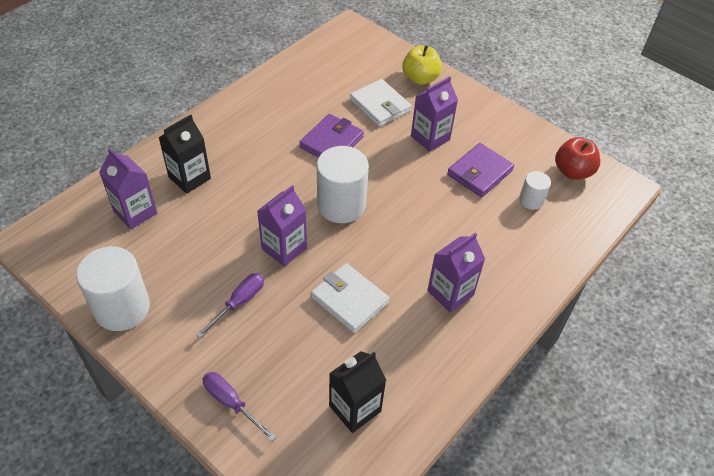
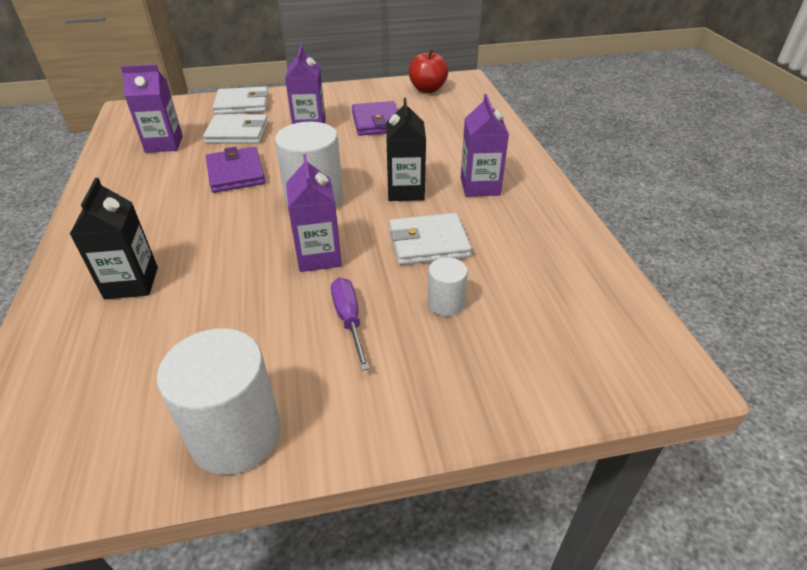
camera: 50 degrees left, 10 degrees down
purple carton [99,148,157,229] -> purple carton moved to [121,64,183,153]
purple screwdriver [202,372,276,442] -> none
black carton [329,351,386,433] -> black carton moved to [386,98,426,201]
yellow apple [402,45,442,85] -> white wallet [213,87,268,115]
white cylinder [519,171,551,210] -> white cylinder moved to [428,257,468,316]

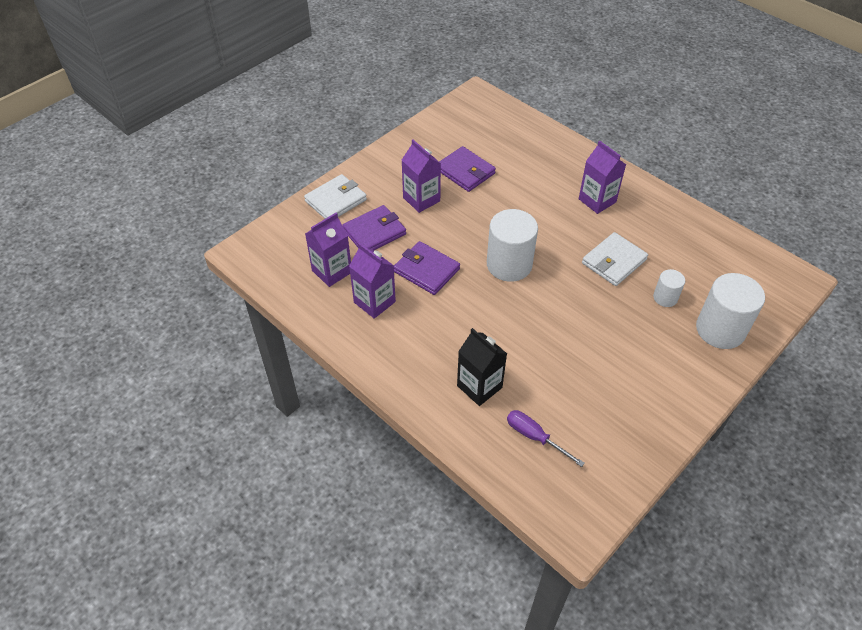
camera: 35 degrees left, 10 degrees up
white cylinder [156,328,281,475] -> white cylinder moved to [696,273,765,349]
white wallet [203,114,268,144] -> purple wallet [342,205,406,250]
purple carton [286,154,342,272] -> purple carton moved to [349,243,396,319]
purple screwdriver [331,278,370,371] -> purple screwdriver moved to [507,410,585,467]
black carton [386,98,426,201] -> none
red apple [408,49,448,93] -> none

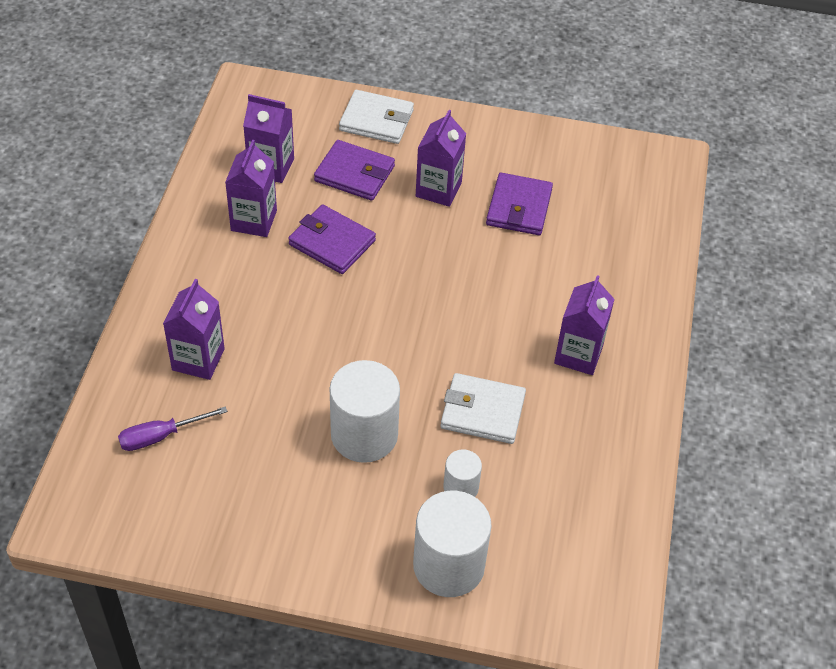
camera: 55 degrees right, 0 degrees up
purple wallet [394,241,460,295] -> purple wallet turned 60 degrees counterclockwise [288,205,376,274]
black carton [457,328,507,406] -> purple carton [163,279,225,380]
white cylinder [487,209,538,282] -> white cylinder moved to [330,360,400,463]
purple screwdriver [507,410,585,467] -> purple screwdriver turned 120 degrees counterclockwise [118,406,228,451]

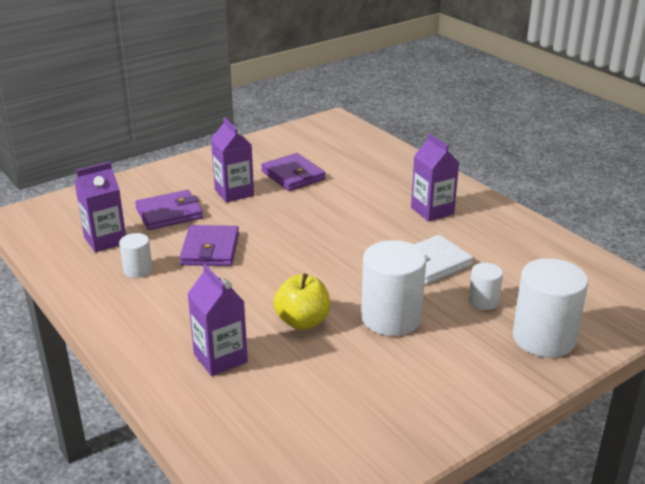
camera: 45 degrees left, 20 degrees down
purple screwdriver [118,406,228,451] -> none
purple carton [225,140,277,237] -> white cylinder [119,233,153,278]
purple wallet [288,205,376,274] -> purple wallet turned 75 degrees counterclockwise [180,225,239,266]
white wallet [339,90,414,144] -> none
none -> yellow apple [273,273,330,330]

